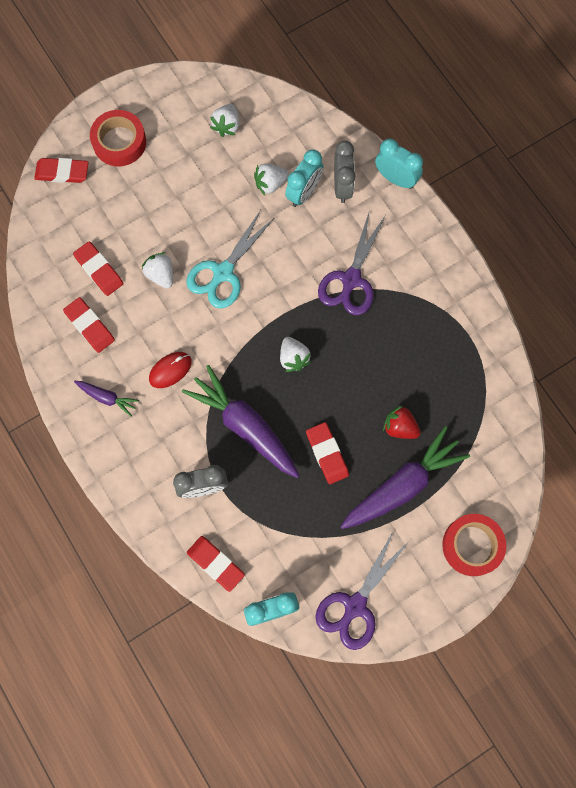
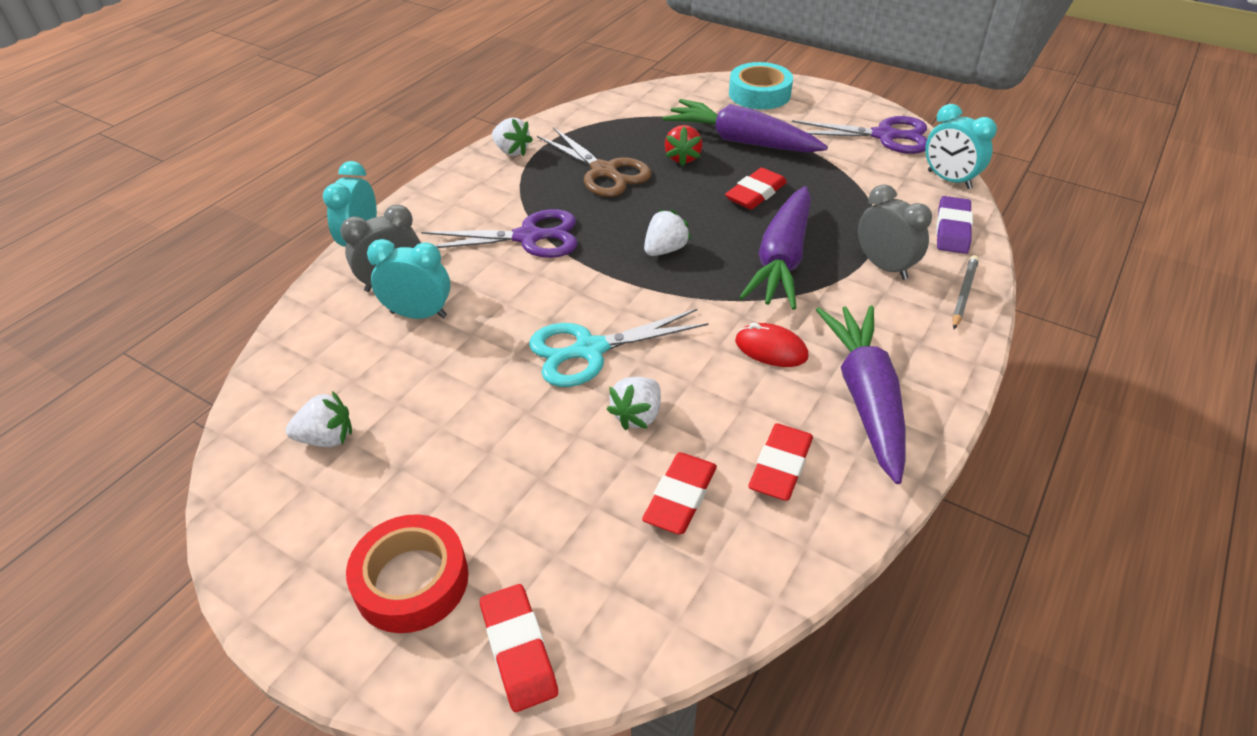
camera: 115 degrees left, 30 degrees down
purple carrot [74,381,139,416] -> purple carrot [816,305,905,484], size x2.09
turquoise scissors [186,210,275,309] -> turquoise scissors turned 150 degrees clockwise [529,309,709,387]
red eraser [187,536,245,592] -> purple eraser [936,196,973,254]
white strawberry [254,163,289,195] -> white strawberry moved to [492,117,533,156]
red tape [442,514,506,576] -> turquoise tape [729,62,793,110]
none -> brown scissors [537,127,652,197]
none -> grey pencil [952,255,979,329]

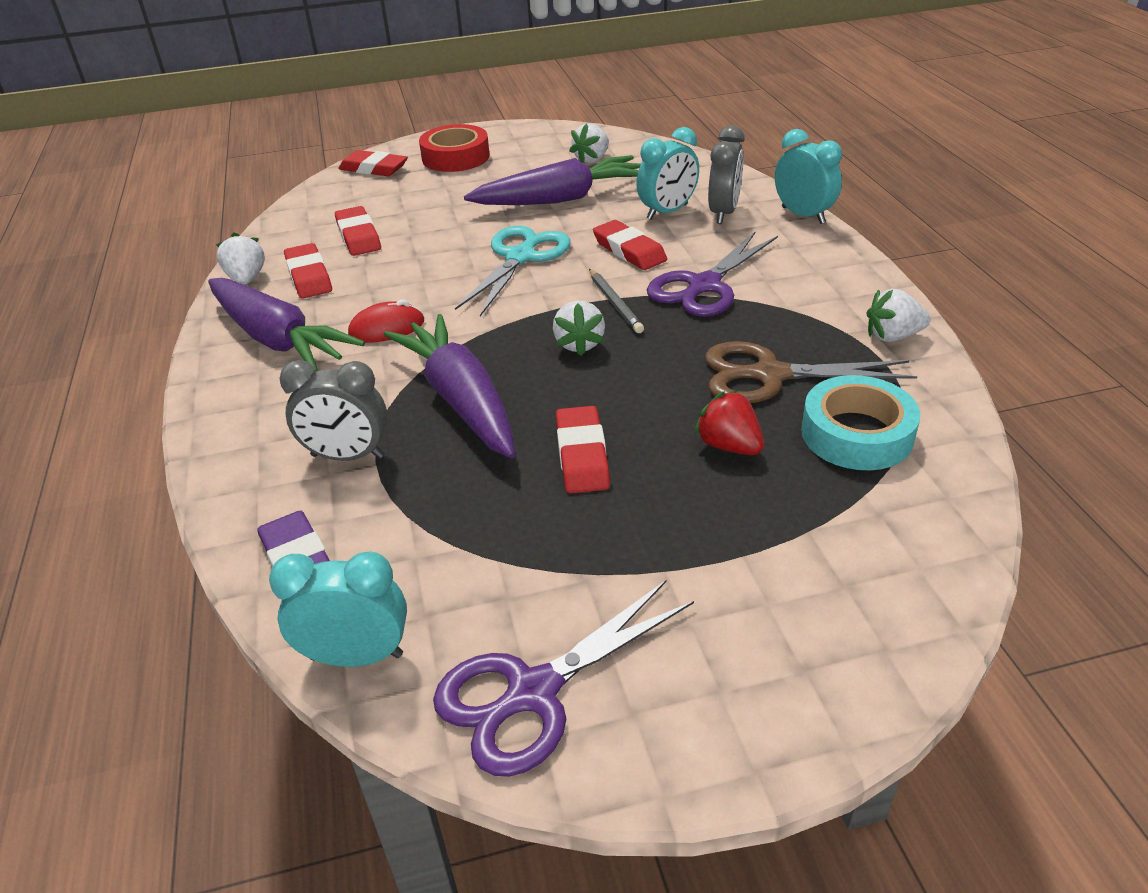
camera: 135 degrees right, 5 degrees down
white strawberry [606,377,661,430] -> white strawberry moved to [216,233,265,285]
purple carrot [663,99,828,153] -> purple carrot moved to [464,155,641,205]
turquoise tape [729,62,793,110] -> turquoise tape moved to [801,375,920,470]
grey pencil [952,255,979,329] -> grey pencil moved to [589,269,644,333]
none -> red eraser [593,220,667,270]

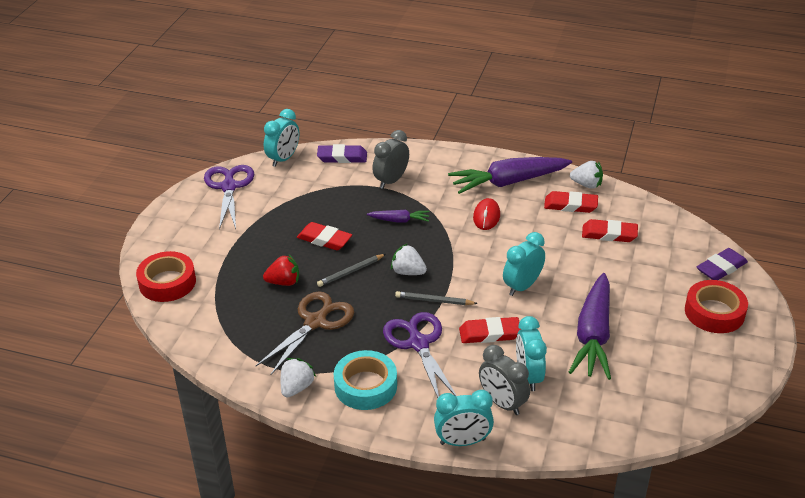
camera: 120 degrees right, 0 degrees up
red eraser [338,150,408,176] -> purple eraser [697,248,748,280]
purple carrot [384,314,515,458] -> purple carrot [367,210,430,223], size x0.48
turquoise scissors [455,226,570,316] -> turquoise clock [503,232,545,296]
white strawberry [569,123,609,164] -> none
turquoise tape [801,375,920,470] -> turquoise tape moved to [334,350,397,410]
none -> red tape [136,251,196,302]
none -> grey pencil [317,254,386,287]

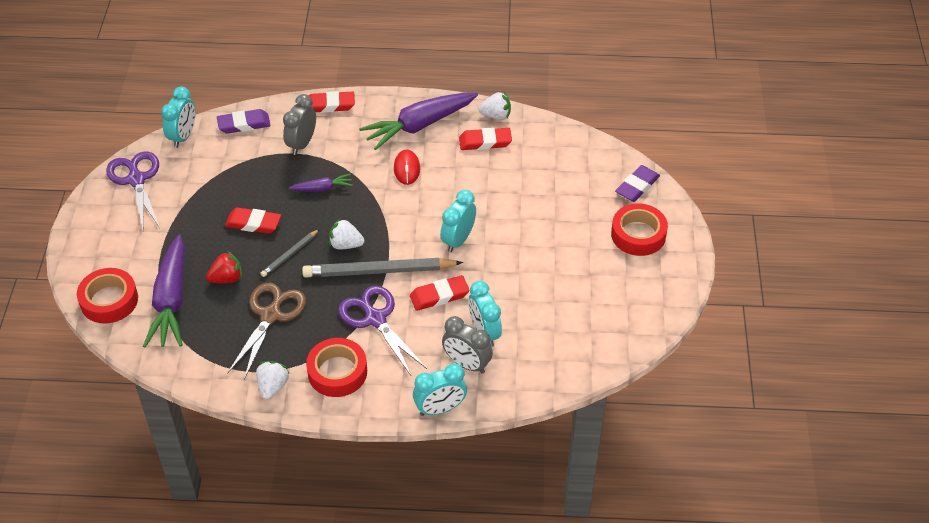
camera: 15 degrees left, 10 degrees up
turquoise tape [334,350,397,410] -> red tape [306,338,367,397]
grey pencil [395,291,478,305] -> grey pencil [302,258,463,278], size x1.98
purple carrot [569,273,611,380] -> purple carrot moved to [143,234,185,347]
red eraser [582,219,638,242] -> red eraser moved to [309,91,355,113]

